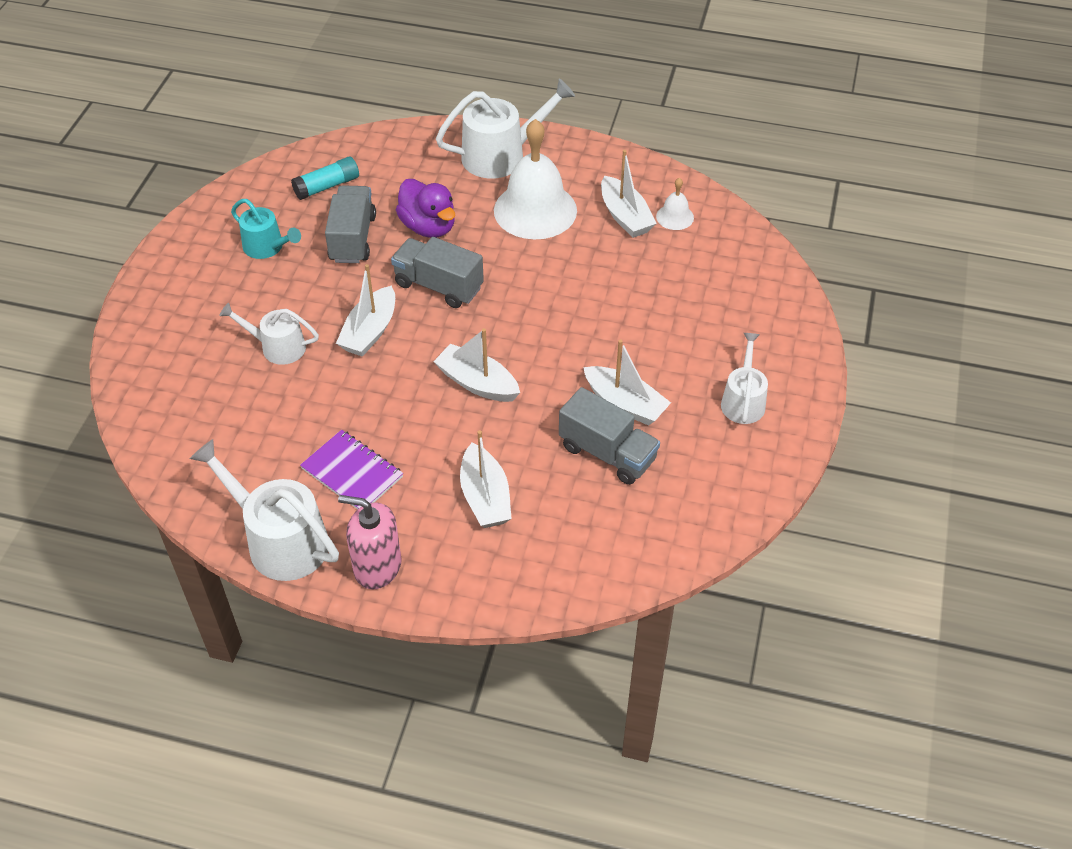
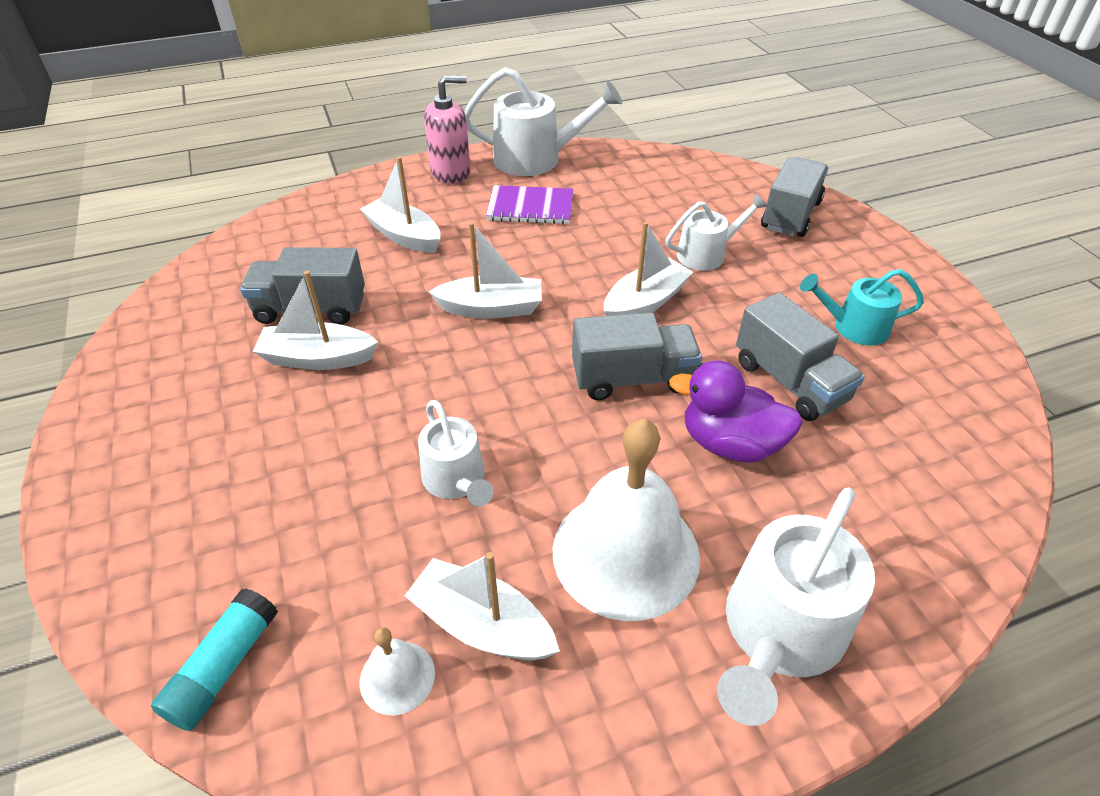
camera: 145 degrees right, 5 degrees down
turquoise glue stick [291,157,359,200] -> turquoise glue stick moved to [151,588,278,731]
white boat [336,264,395,357] -> white boat turned 60 degrees clockwise [604,222,693,316]
white watering can [721,333,768,424] -> white watering can moved to [418,400,493,506]
none -> grey truck [761,157,828,237]

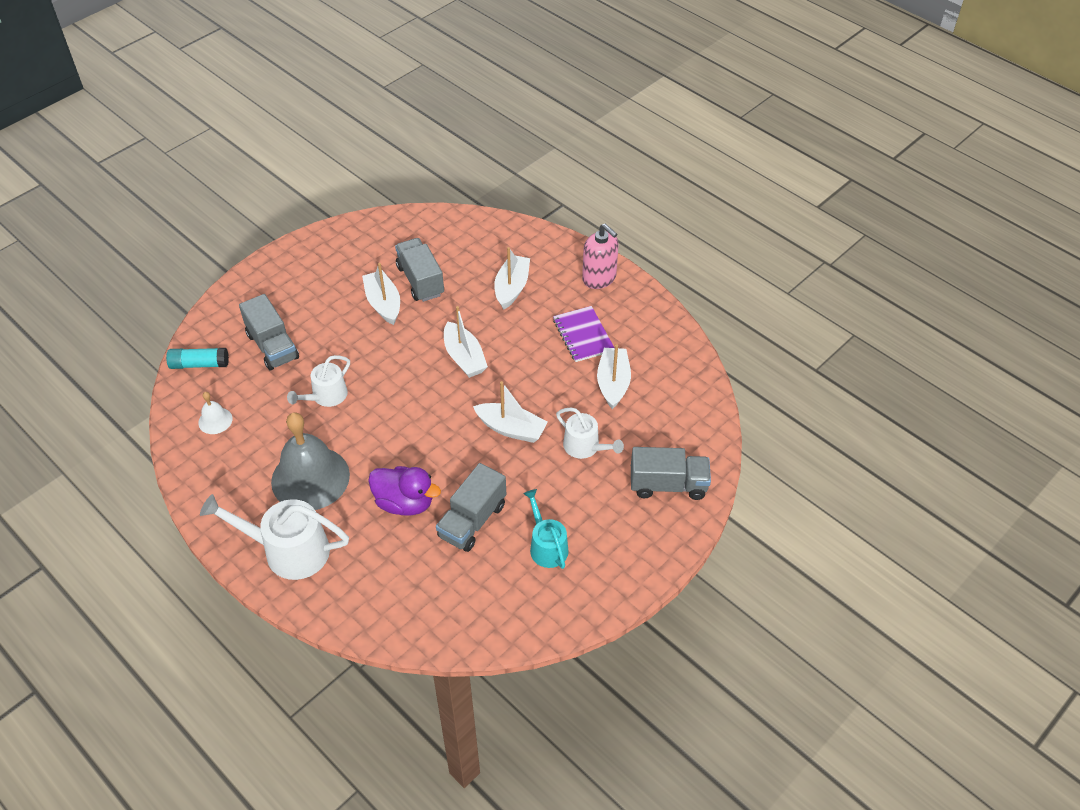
camera: 65 degrees right, 5 degrees up
white boat [404,552,560,661] -> white boat moved to [597,344,631,409]
white watering can [464,67,622,176] -> none
white bell [553,419,700,621] -> grey bell [271,412,350,510]
grey truck [572,312,702,400] -> grey truck moved to [239,294,299,370]
purple duck [669,360,803,462] -> purple duck turned 120 degrees clockwise [368,466,441,516]

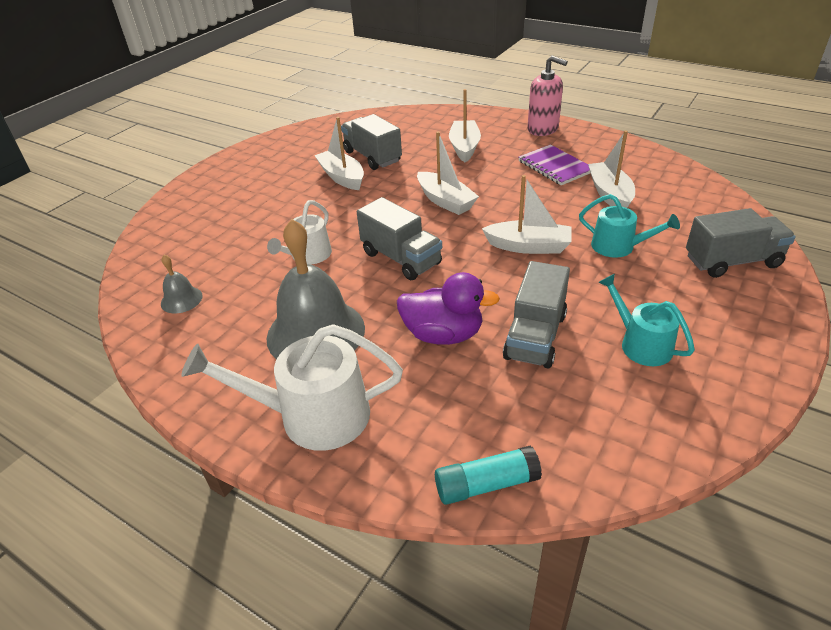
camera: 10 degrees left, 10 degrees down
turquoise glue stick [166,348,229,369] -> turquoise glue stick moved to [435,445,542,505]
white bell [198,392,232,434] -> grey bell [161,255,203,313]
grey truck [239,294,299,370] -> grey truck moved to [357,197,442,280]
white watering can [556,408,624,459] -> turquoise watering can [579,194,680,258]

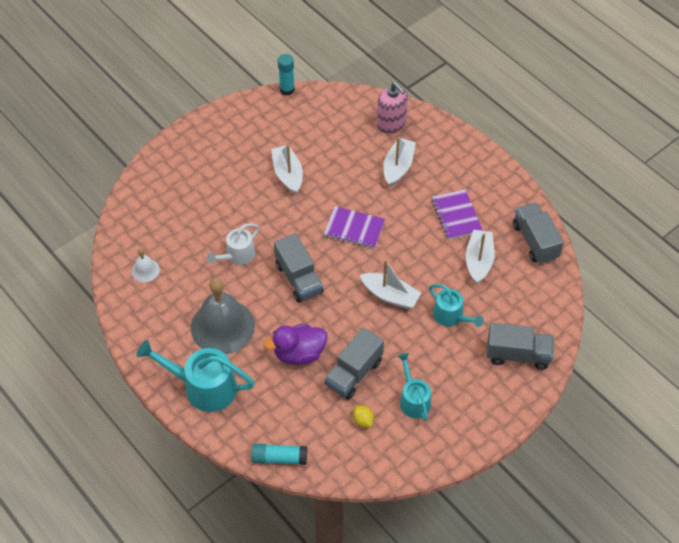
camera: 15 degrees right, 15 degrees up
grey bell [161,255,203,313] -> white bell [132,248,160,282]
white watering can [181,324,403,451] -> turquoise watering can [137,340,255,412]
grey truck [341,114,402,170] -> grey truck moved to [513,202,564,264]
purple duck [397,272,500,345] -> purple duck turned 135 degrees clockwise [264,324,327,365]
white boat [417,131,479,215] -> purple notebook [324,206,385,249]
pink soap dispenser [528,56,568,136] -> pink soap dispenser moved to [377,82,408,134]
none -> turquoise glue stick [278,54,295,95]
none -> yellow lemon [353,405,374,428]

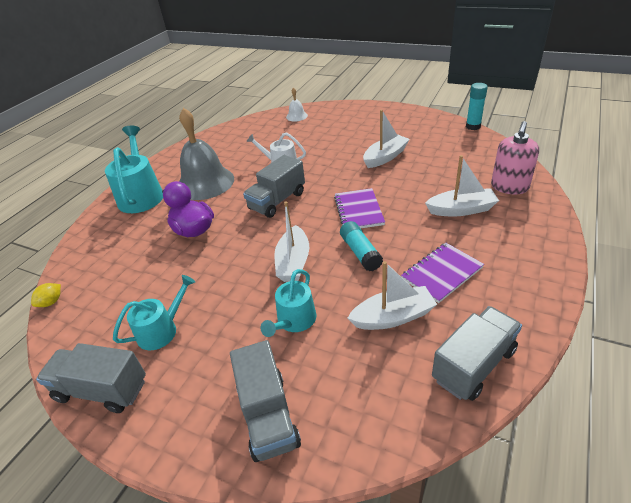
camera: 70 degrees right, 15 degrees down
white bell [132,248,160,282] -> white bell moved to [286,88,308,121]
turquoise glue stick [251,443,307,465] -> turquoise glue stick moved to [340,221,383,271]
grey truck [325,327,384,400] -> grey truck moved to [36,343,146,413]
yellow lemon [353,405,374,428] -> yellow lemon moved to [31,283,61,307]

